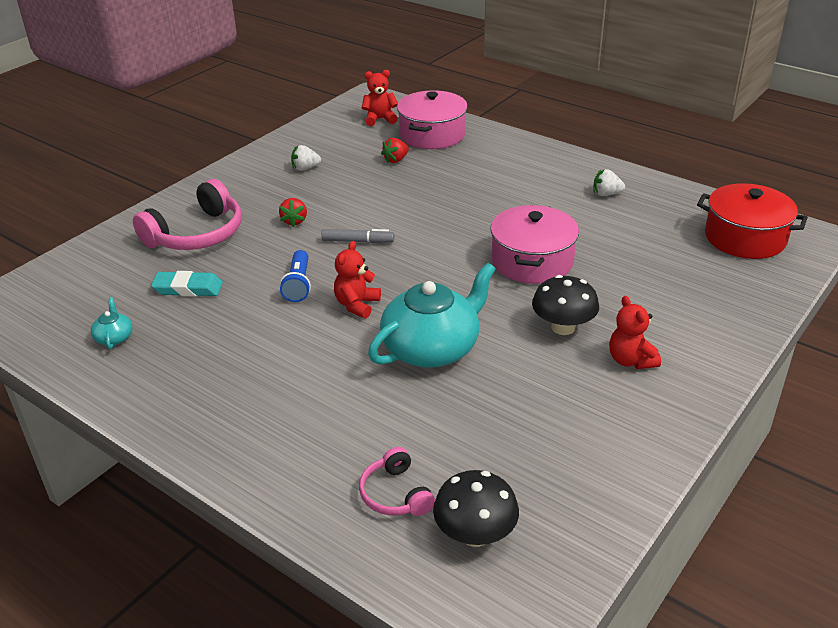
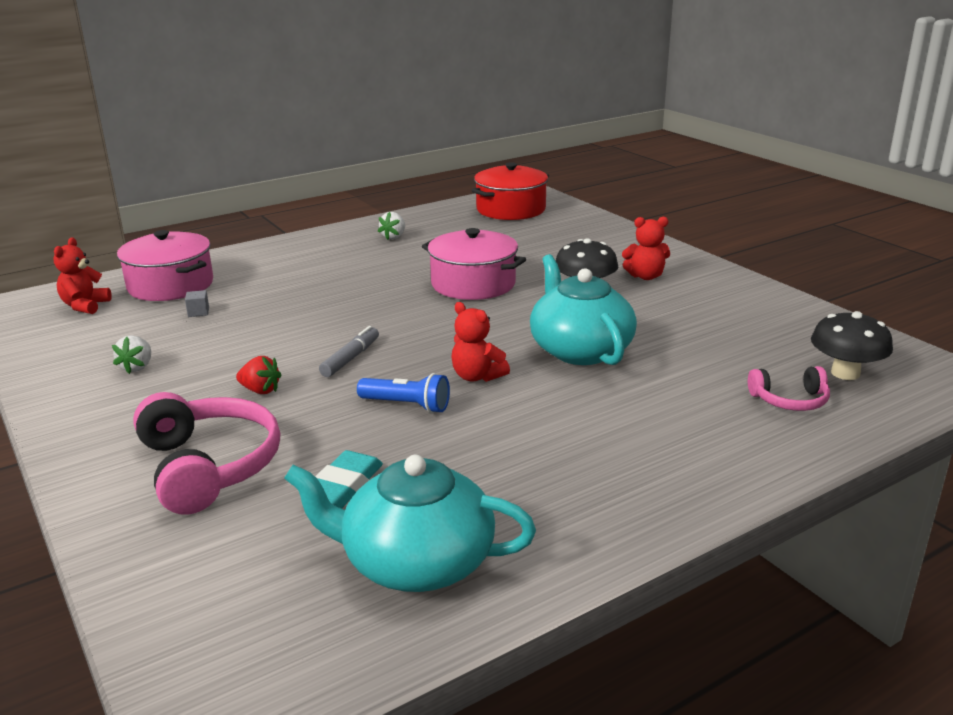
camera: 70 degrees left, 10 degrees down
turquoise teapot [91,297,133,350] -> turquoise teapot [284,455,536,592], size x2.38
red strawberry [381,138,409,163] -> grey cube [185,290,209,317]

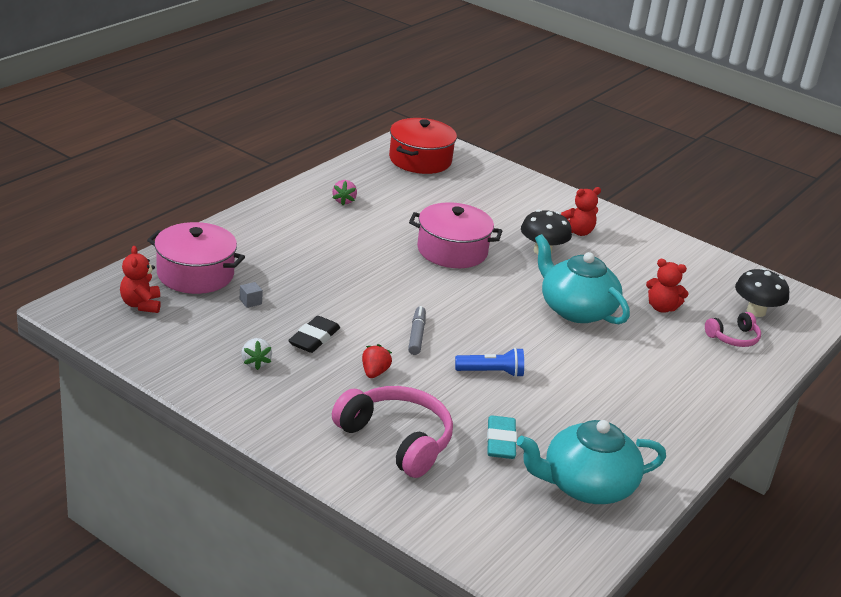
camera: 25 degrees left, 5 degrees up
red strawberry [236,356,282,394] -> red strawberry turned 75 degrees counterclockwise [362,344,392,378]
white strawberry [378,212,405,240] -> pink strawberry [332,180,357,205]
red teddy bear [451,302,510,382] -> red teddy bear moved to [646,259,689,313]
none -> black eraser [288,316,340,353]

